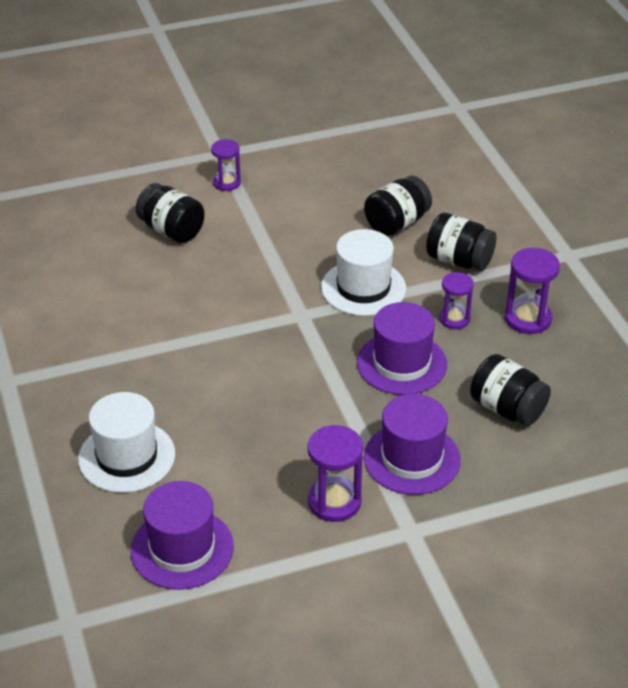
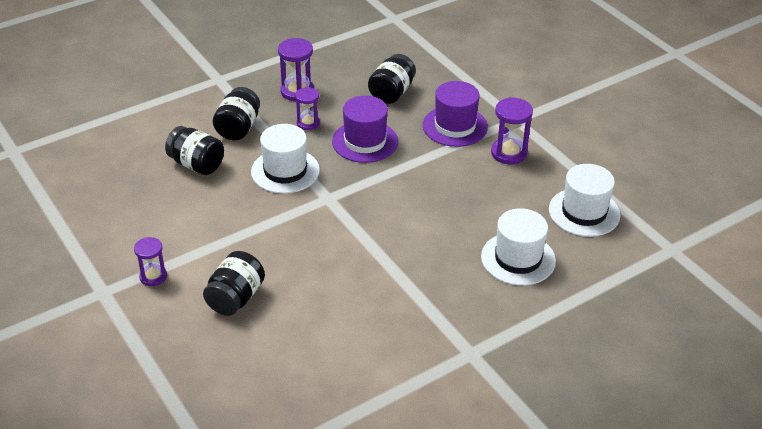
camera: 105 degrees left, 0 degrees up
purple hat [131,481,234,590] -> white hat [549,164,620,237]

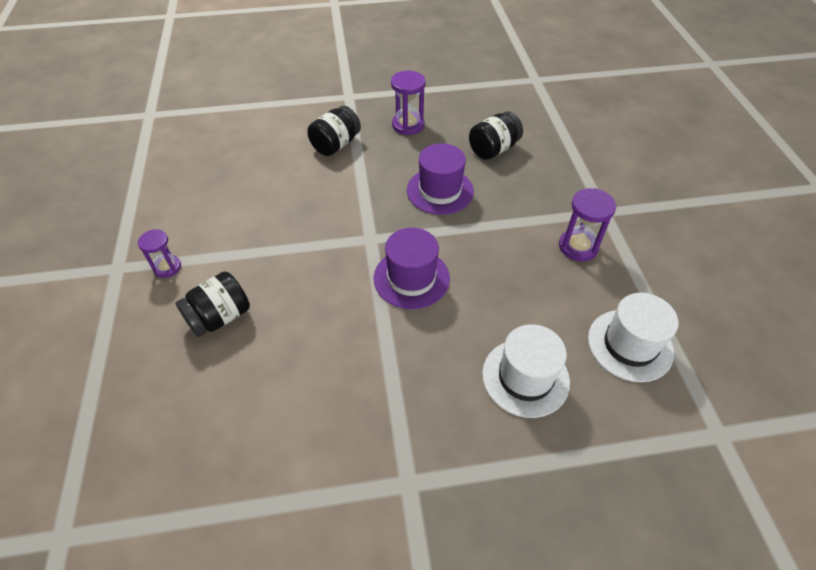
camera: 25 degrees right, 10 degrees up
black jar [165,126,224,175] -> none
white hat [251,124,320,194] -> none
purple hourglass [295,87,320,130] -> none
purple hat [423,81,488,147] -> purple hat moved to [374,228,450,309]

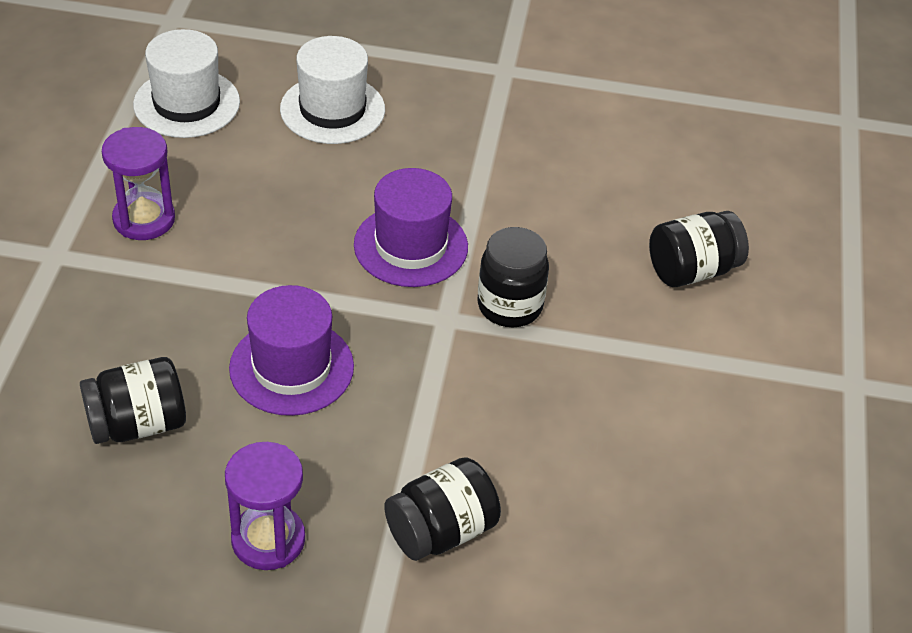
camera: 165 degrees left, 5 degrees down
purple hourglass [138,229,181,278] -> none
none -> black jar [477,227,549,327]

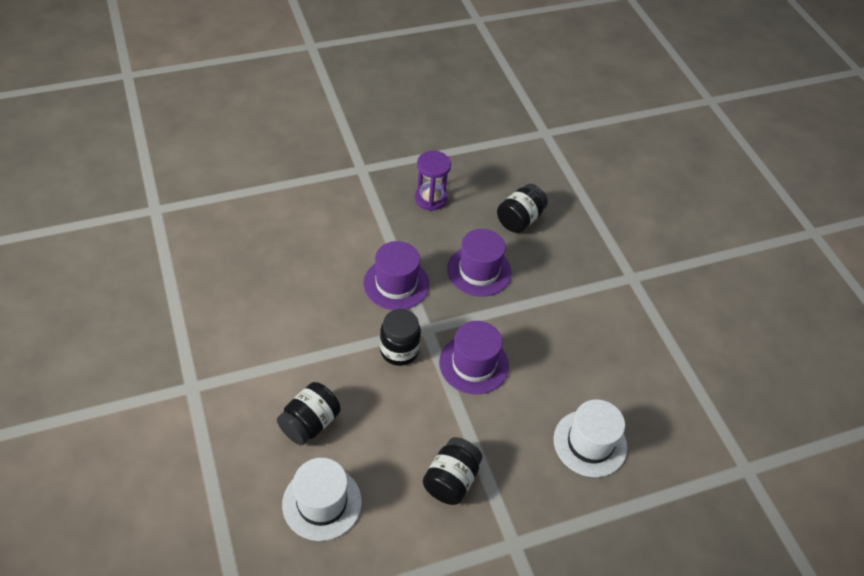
camera: 150 degrees right, 5 degrees up
purple hourglass [102,127,175,240] -> none
white hat [133,29,240,138] -> white hat moved to [282,458,362,541]
black jar [384,457,501,561] -> black jar moved to [423,437,483,505]
none -> purple hat [363,241,429,310]

